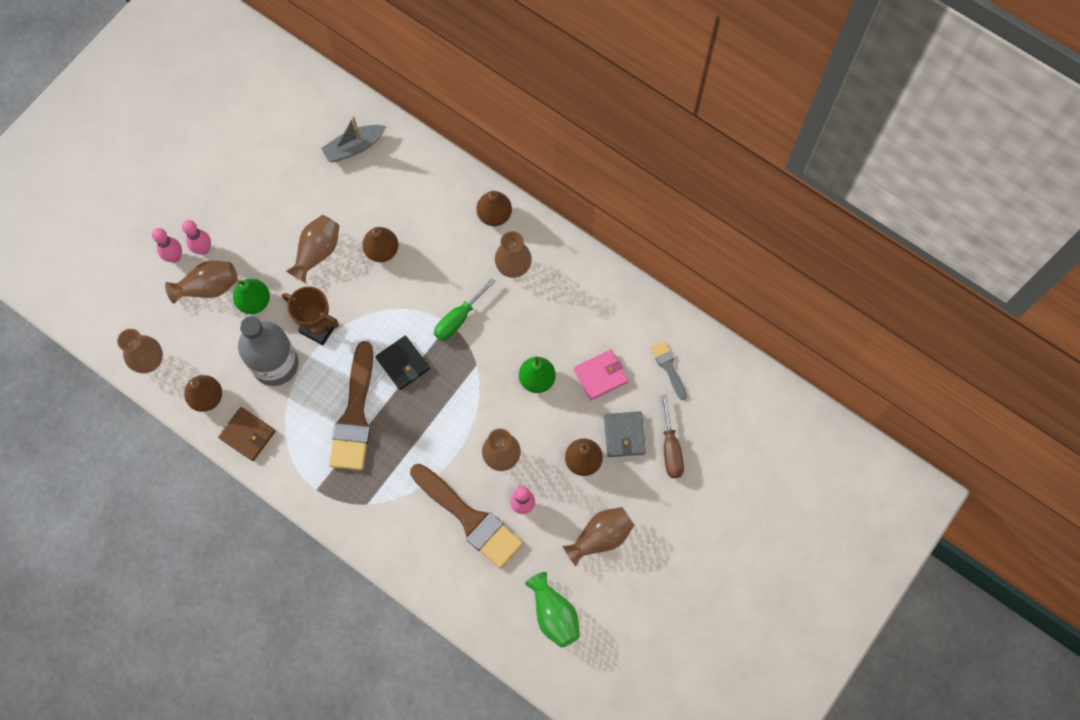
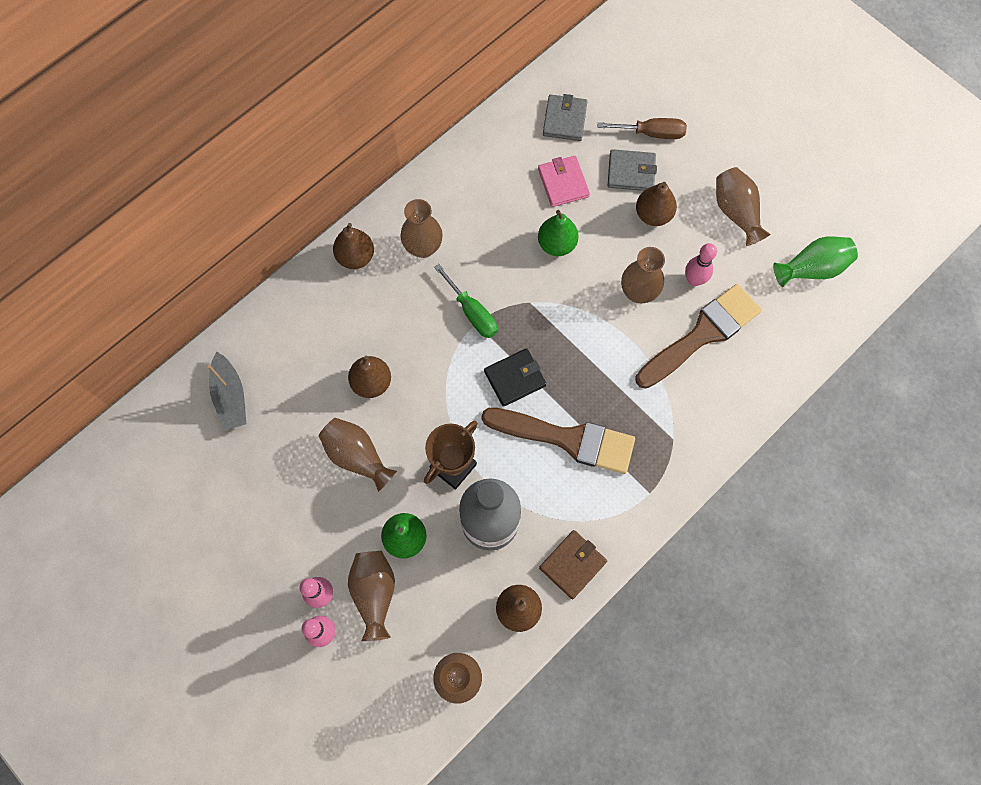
camera: 80 degrees left, 0 degrees up
grey brush [651,341,687,400] -> grey wallet [543,94,587,141]

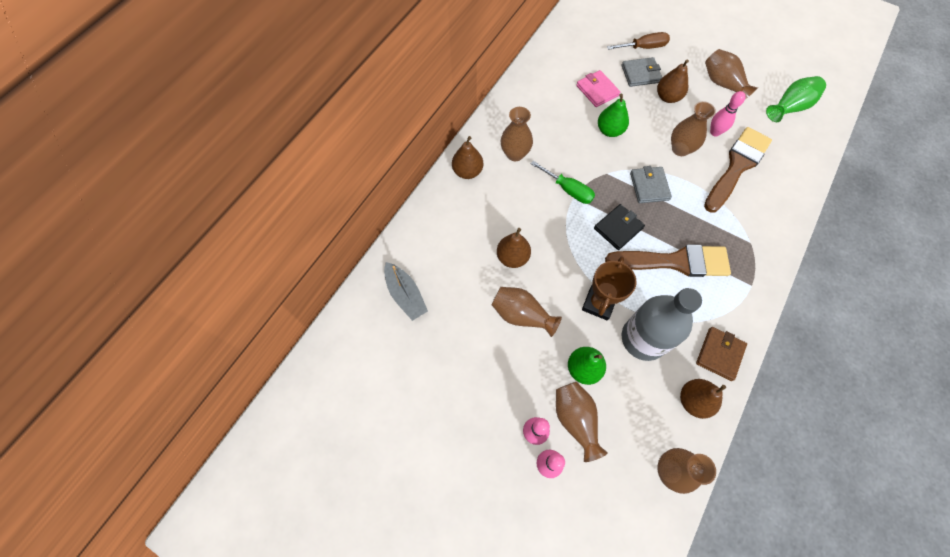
camera: 15 degrees left, 5 degrees down
grey wallet [543,94,587,141] -> grey wallet moved to [630,166,672,203]

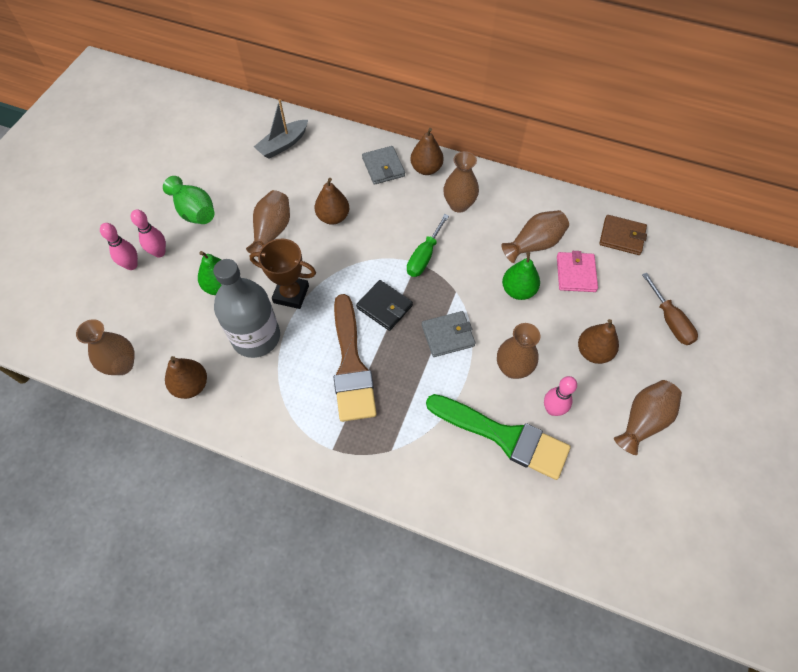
camera: 80 degrees right, 5 degrees down
brown vase [556,382,608,462] -> brown vase moved to [501,210,569,263]
pink wallet [576,70,620,107] -> pink wallet turned 45 degrees counterclockwise [557,251,598,292]
grey wallet [622,57,662,87] -> grey wallet moved to [362,146,405,185]
brown wallet [696,327,747,381] -> brown wallet moved to [599,215,647,255]
brown brush [704,127,772,213] -> green brush [426,394,571,480]
green vase [766,76,826,122] -> green vase moved to [163,176,214,224]

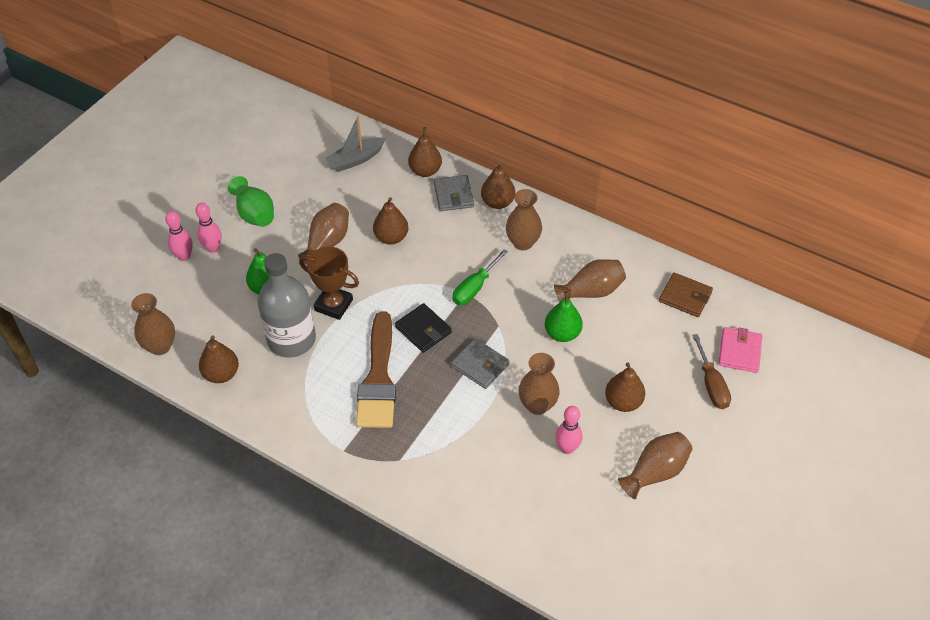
camera: 10 degrees right, 10 degrees down
grey wallet [422,311,476,357] -> grey wallet turned 45 degrees clockwise [451,338,509,389]
green brush [426,394,571,480] -> none
pink wallet [557,251,598,292] -> pink wallet moved to [719,327,762,373]
none -> brown pear [408,127,442,177]

